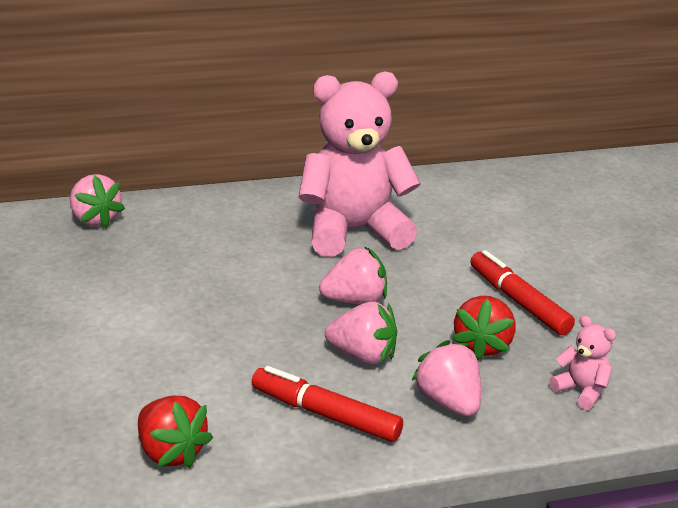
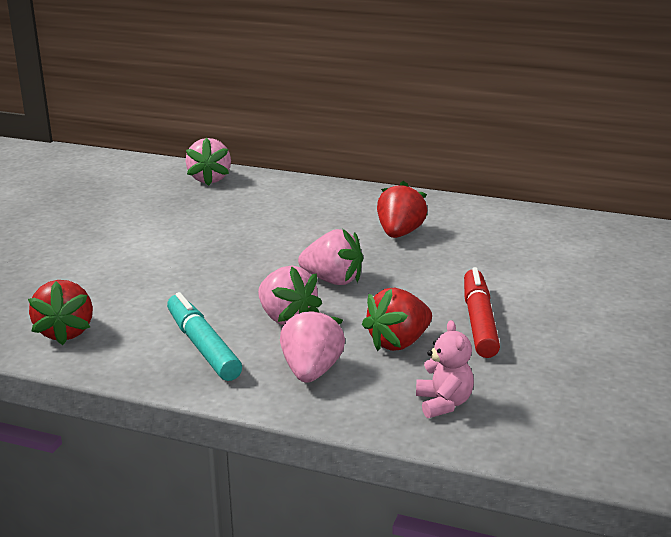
camera: 35 degrees right, 5 degrees down
red marker [252,366,403,442] -> turquoise marker [167,292,242,381]
pink teddy bear [298,71,421,257] -> red strawberry [377,181,428,238]

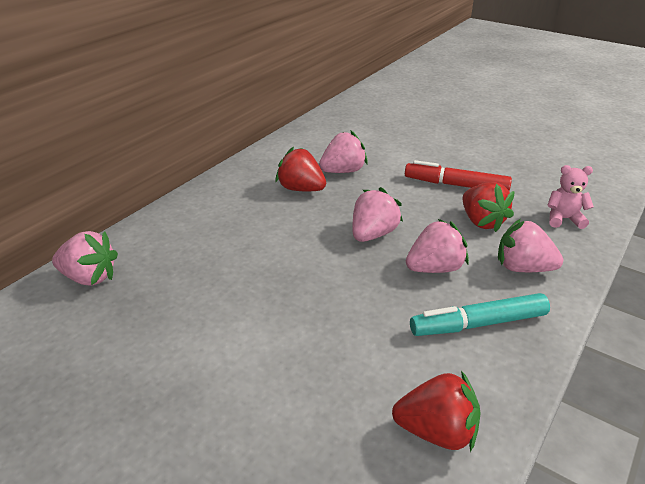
camera: 75 degrees left, 10 degrees up
none -> pink strawberry [319,131,368,173]

